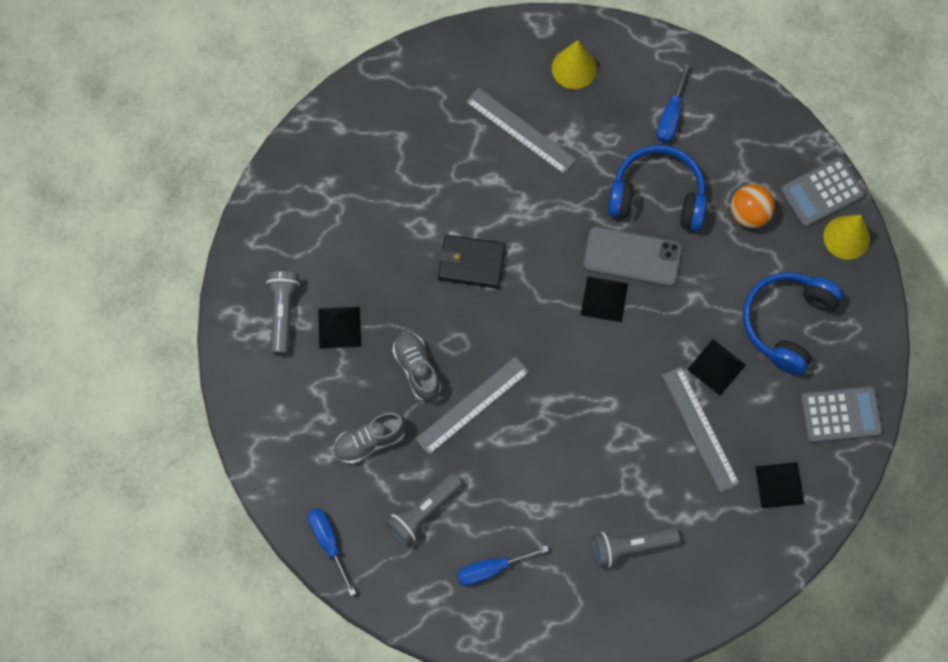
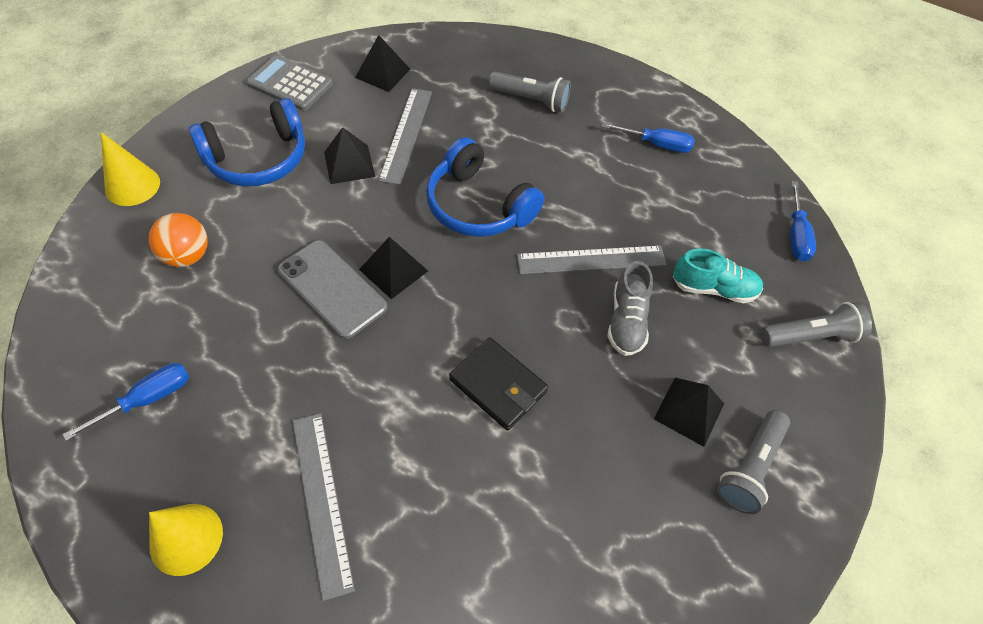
camera: 150 degrees left, 15 degrees down
grey shoe [333,412,406,464] -> turquoise shoe [673,248,763,303]
grey flashlight [385,473,463,546] -> grey flashlight moved to [761,302,872,347]
blue headphones [608,145,707,231] -> blue headphones moved to [426,137,545,237]
grey calculator [780,157,865,227] -> none

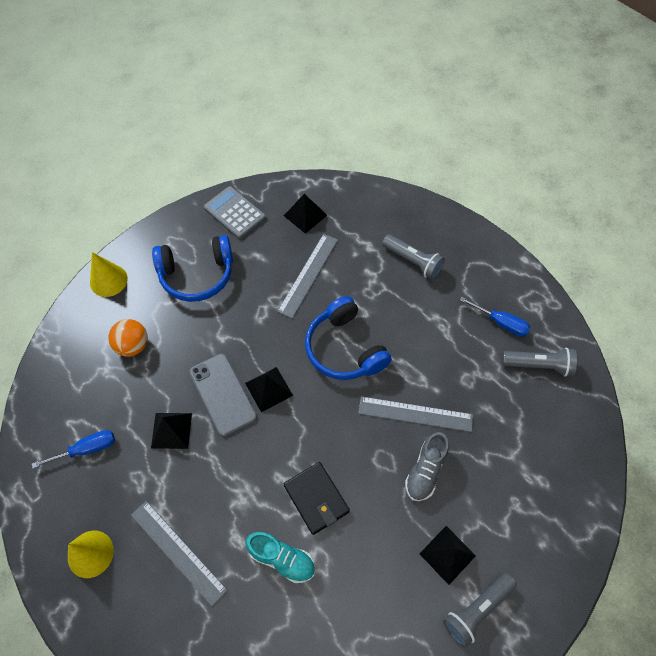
camera: 20 degrees right, 5 degrees up
grey ruler [293,413,355,601] -> grey ruler turned 45 degrees counterclockwise [131,501,227,606]
black pyramid [324,127,375,184] -> black pyramid moved to [151,413,192,449]
turquoise shoe [673,248,763,303] -> turquoise shoe moved to [245,532,315,583]
grey flashlight [761,302,872,347] -> grey flashlight moved to [502,348,577,377]
blue screwdriver [790,181,816,261] -> none

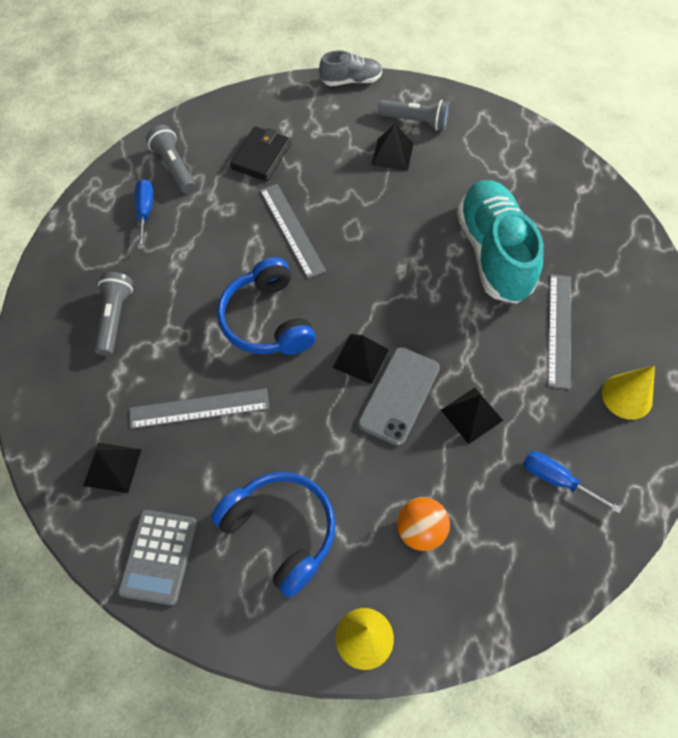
camera: 125 degrees left, 0 degrees up
turquoise shoe [245,532,315,583] -> turquoise shoe [457,180,544,304], size x1.96
black wallet [284,462,350,535] -> black wallet moved to [230,126,291,181]
blue headphones [305,296,392,380] -> blue headphones turned 135 degrees clockwise [217,257,316,355]
grey shoe [405,432,449,501] -> grey shoe moved to [319,50,382,86]

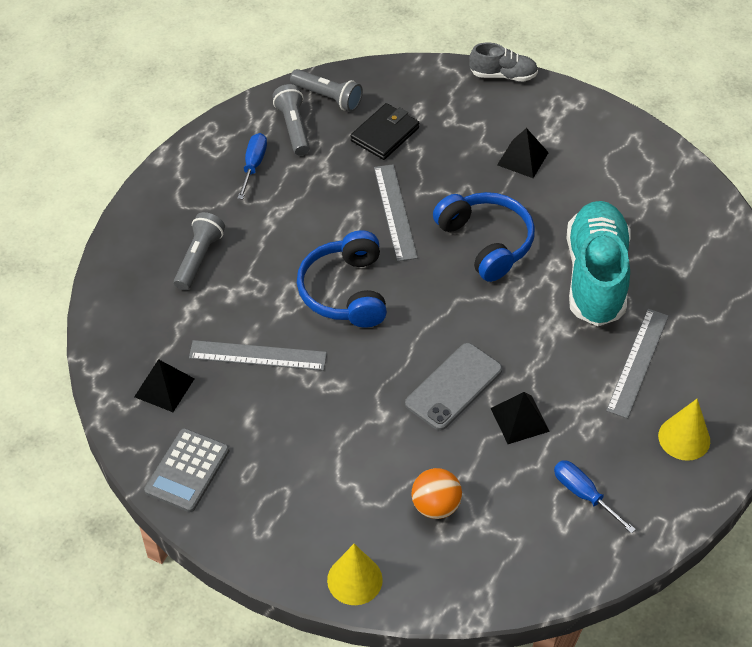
camera: 15 degrees right, 10 degrees down
blue headphones [211,472,336,598] -> blue headphones moved to [433,192,535,282]
black pyramid [333,334,389,384] -> none
grey flashlight [378,100,450,131] -> grey flashlight moved to [290,69,363,112]

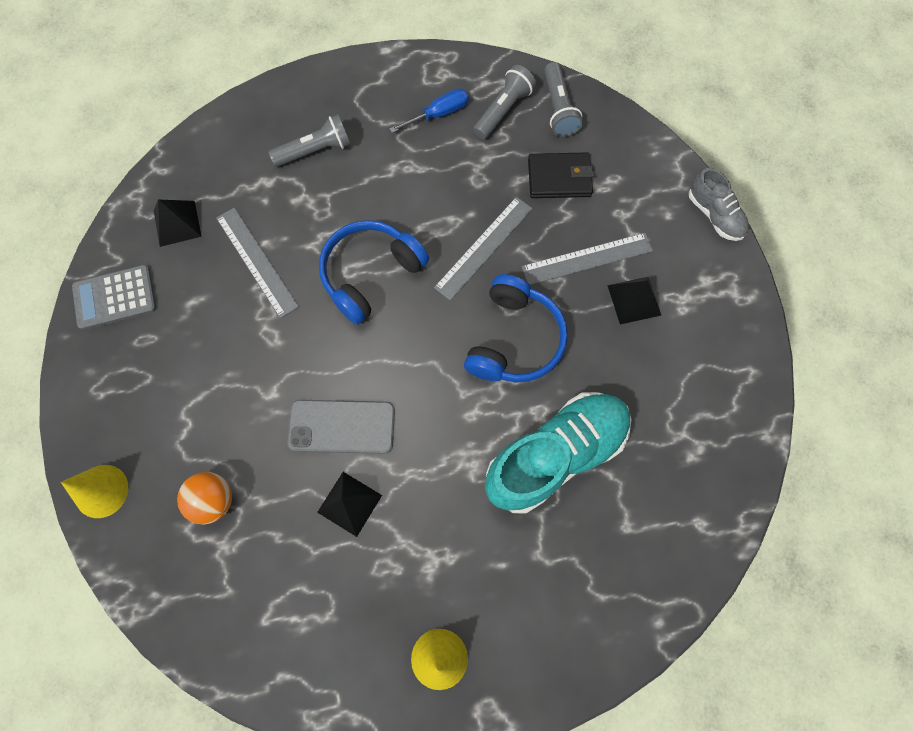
camera: 50 degrees right, 20 degrees up
blue screwdriver [554,460,636,534] -> none
grey ruler [606,309,669,419] -> grey ruler moved to [522,233,653,285]

